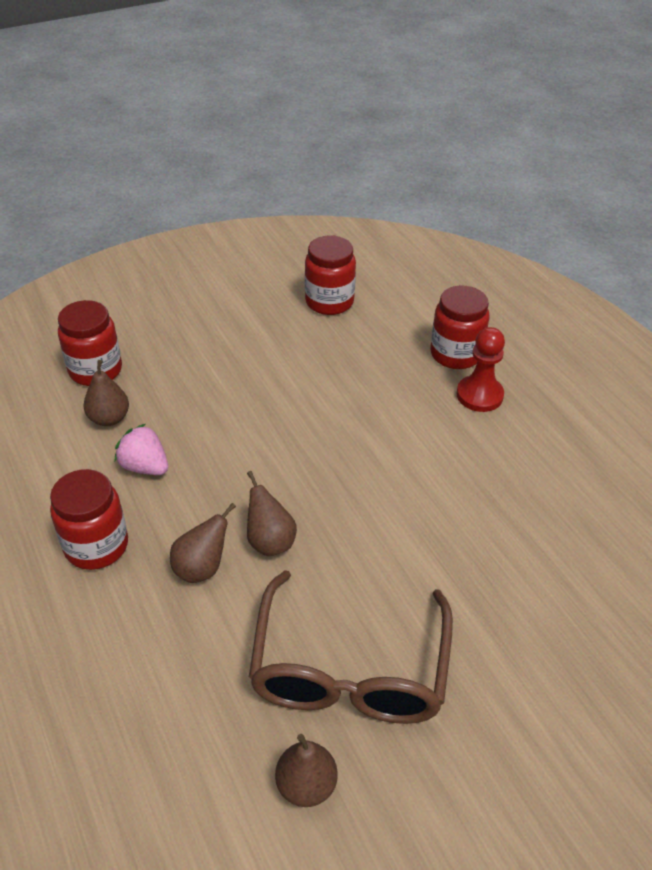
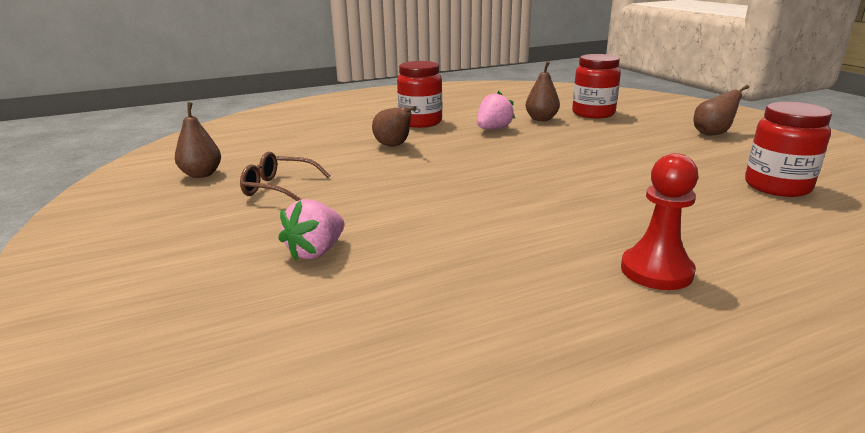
camera: 95 degrees right, 20 degrees down
brown pear [247,471,297,556] -> brown pear moved to [694,85,749,136]
brown glasses [249,570,453,724] -> brown glasses [240,152,330,201], size x0.50
red jar [431,286,490,369] -> none
none -> pink strawberry [278,199,344,261]

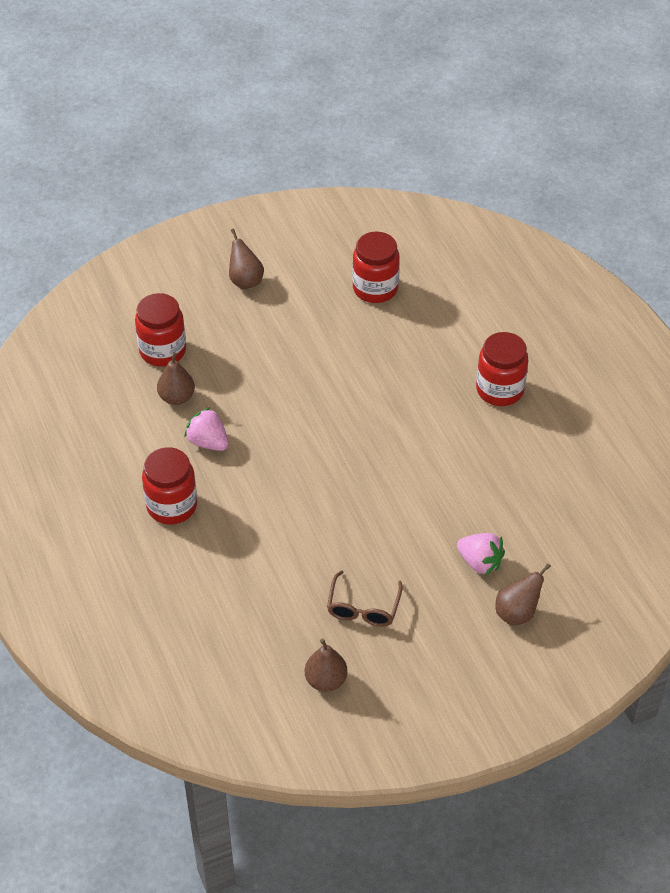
camera: 90 degrees left, 25 degrees up
brown pear [372,106,417,147] -> brown pear moved to [495,563,551,625]
red pawn [621,153,699,290] -> red jar [476,332,528,406]

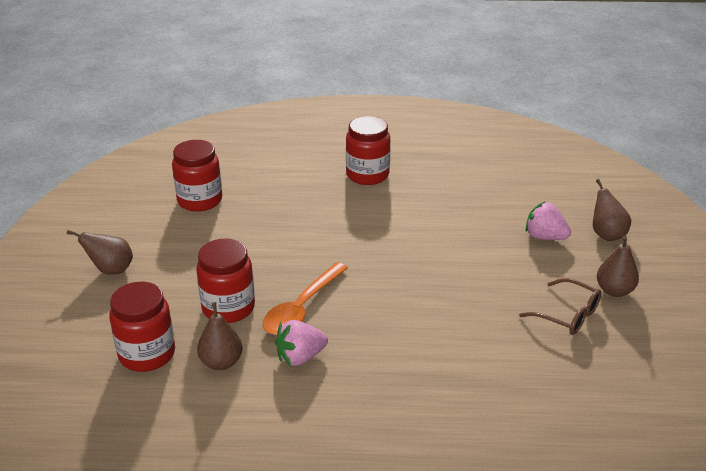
camera: 65 degrees left, 15 degrees down
red jar [142,447,197,524] -> red jar moved to [196,239,255,323]
brown pear [305,638,348,692] -> brown pear moved to [597,236,639,297]
pink strawberry [457,533,505,576] -> pink strawberry turned 120 degrees counterclockwise [526,202,571,240]
none -> orange spoon [263,262,348,335]

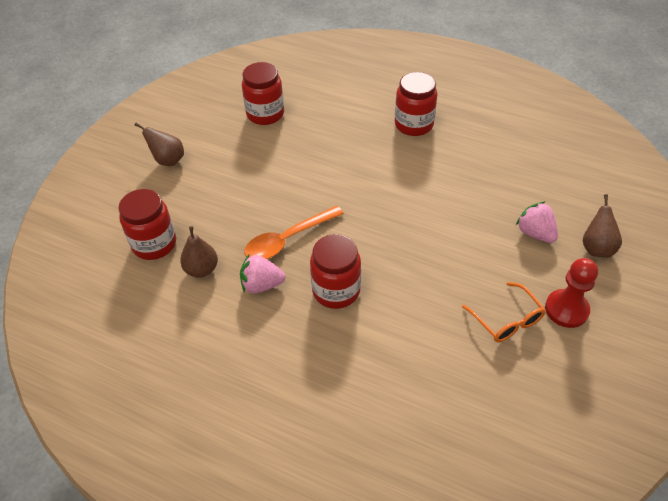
camera: 25 degrees right, 15 degrees up
red jar [196,239,255,323] -> red jar moved to [310,234,361,309]
brown glasses [519,278,602,335] -> orange glasses [462,282,546,342]
brown pear [597,236,639,297] -> red pawn [545,258,598,328]

